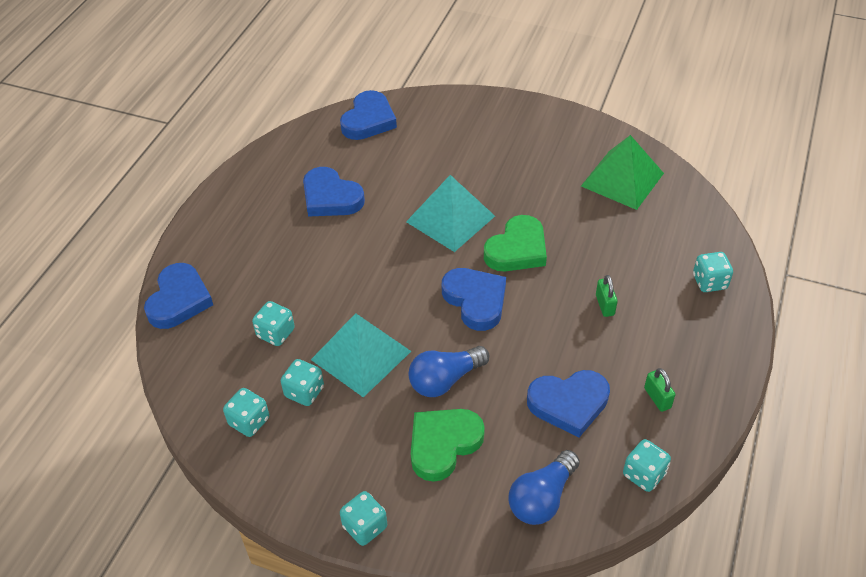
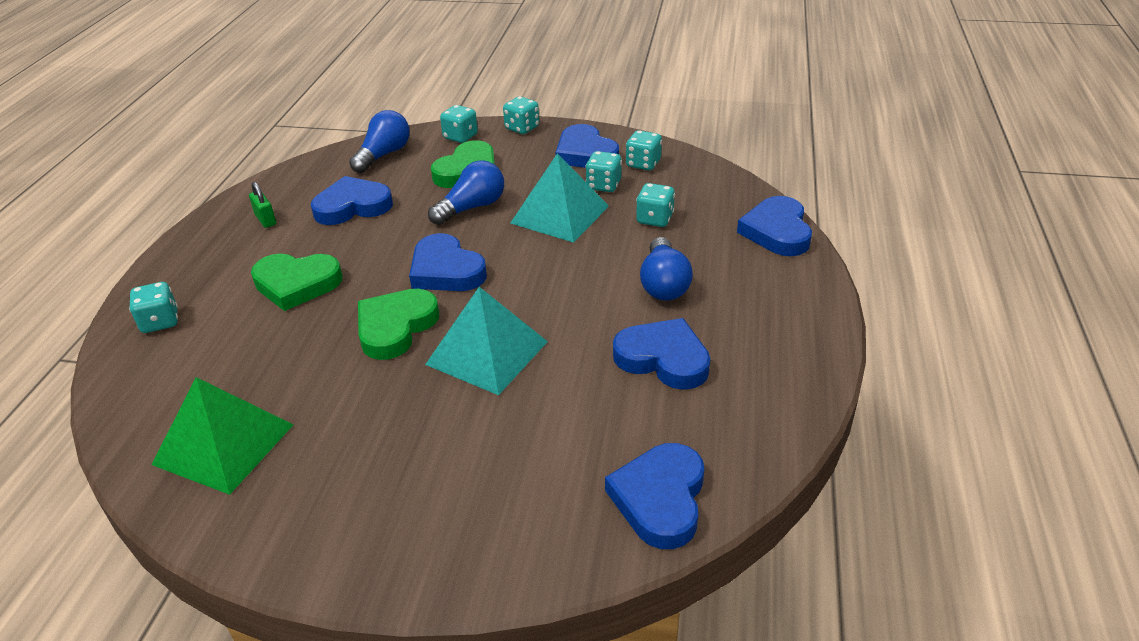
camera: 170 degrees right, 10 degrees down
green padlock [596,275,618,317] -> green heart [251,254,343,311]
turquoise dice [623,439,671,492] -> turquoise dice moved to [440,105,478,143]
none -> blue heart [556,124,619,168]
none -> blue light bulb [640,237,693,301]

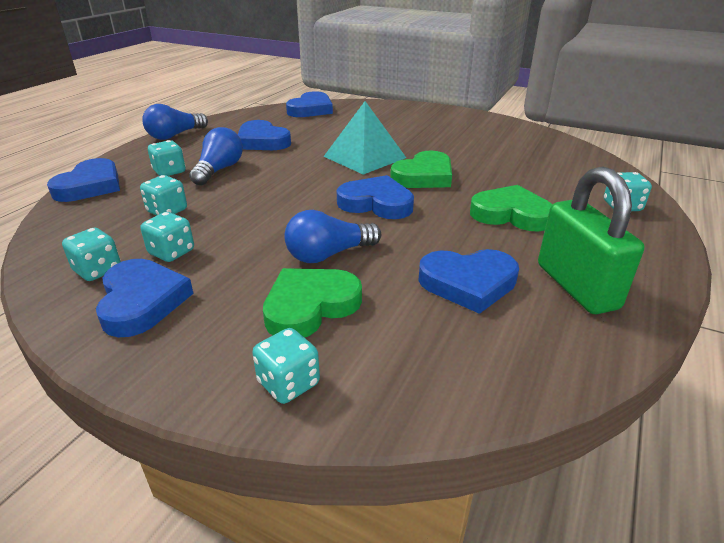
camera: 165 degrees left, 5 degrees down
green pyramid [151,377,293,495] -> none
green padlock [249,182,276,228] -> green padlock [538,167,644,314], size x2.34
blue light bulb [349,110,410,173] -> blue light bulb moved to [142,104,208,140]
blue heart [409,233,487,291] -> blue heart turned 45 degrees counterclockwise [337,175,414,219]
turquoise dice [503,96,539,134] -> turquoise dice moved to [148,140,186,176]
turquoise pyramid [510,153,609,243] -> none

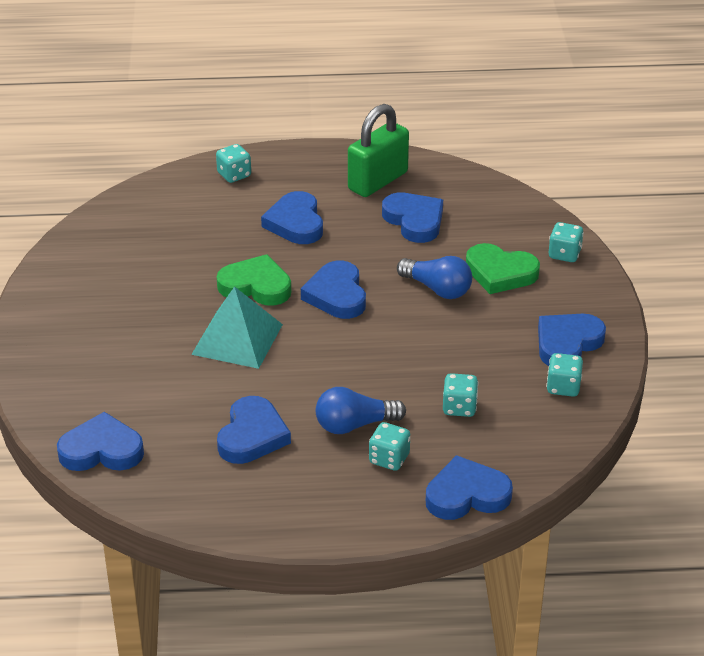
camera: 120 degrees left, 5 degrees up
turquoise dice [141,212,194,262] -> none
blue light bulb [142,104,208,140] -> none
green heart [470,185,552,231] -> blue heart [261,191,323,244]

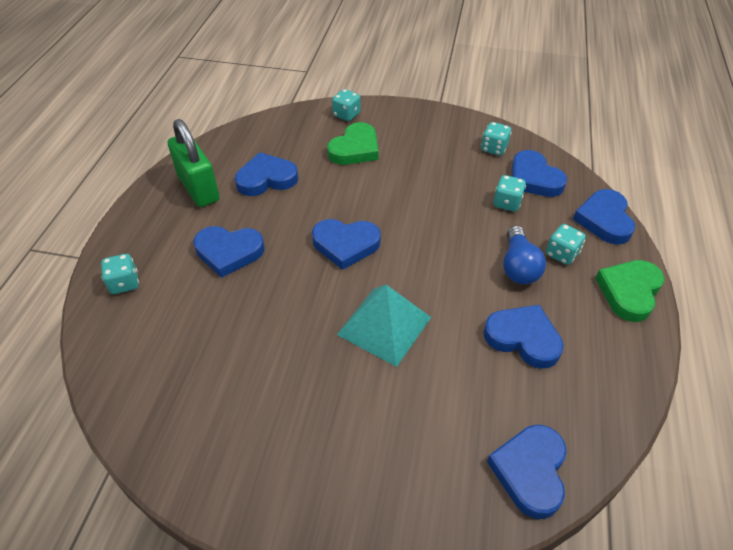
camera: 75 degrees left, 10 degrees up
green heart [217,254,291,306] -> green heart moved to [595,260,664,322]
blue light bulb [397,256,472,299] -> none
blue heart [538,314,606,366] -> blue heart moved to [512,150,567,197]

